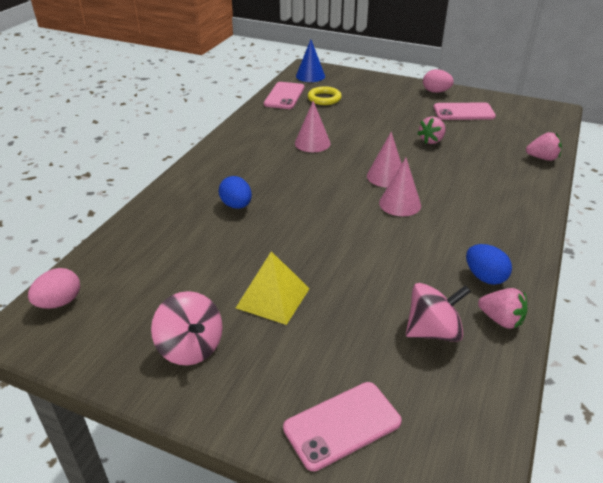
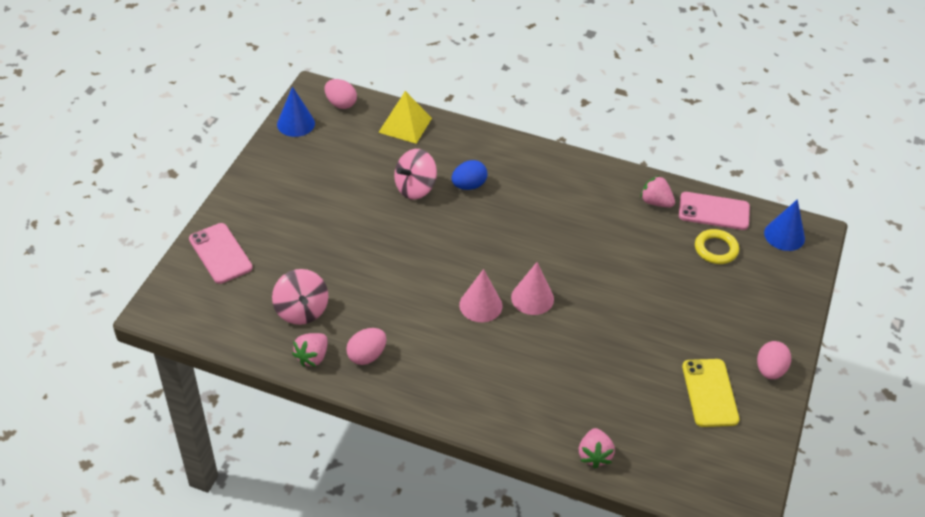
camera: 85 degrees right, 10 degrees up
pink spinning top [151,291,223,365] -> pink spinning top moved to [394,149,437,199]
yellow pyramid [236,251,310,325] -> yellow pyramid moved to [378,91,432,144]
pink cone [295,101,331,152] -> none
pink strawberry [417,116,446,144] -> pink strawberry moved to [640,175,675,208]
pink phone [434,103,496,120] -> yellow phone [682,359,739,427]
blue egg [466,244,512,285] -> pink egg [346,328,386,365]
none -> blue cone [277,86,315,137]

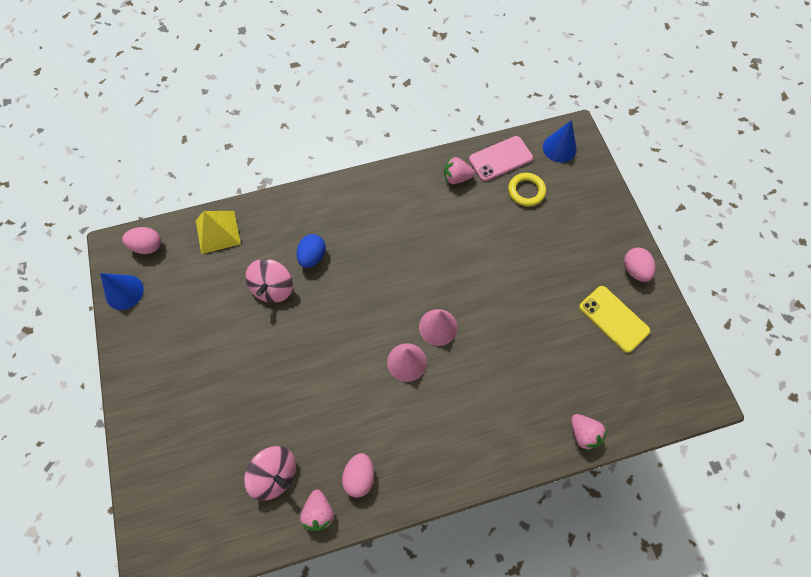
camera: 35 degrees left, 20 degrees up
pink phone [189,223,253,284] -> none

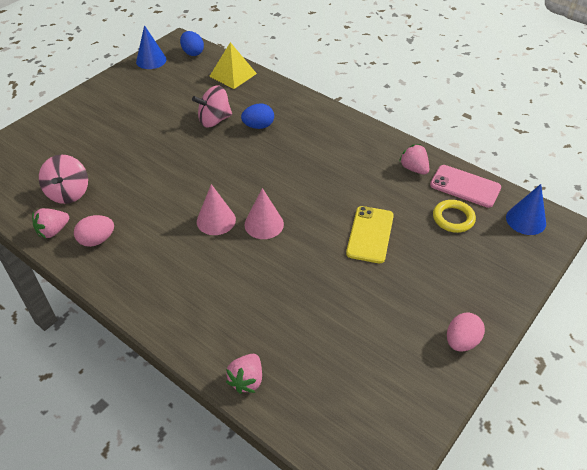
camera: 55 degrees right, 20 degrees down
pink egg [122,227,161,254] -> blue egg [180,31,204,56]
yellow phone [579,286,650,353] -> yellow phone moved to [346,206,394,263]

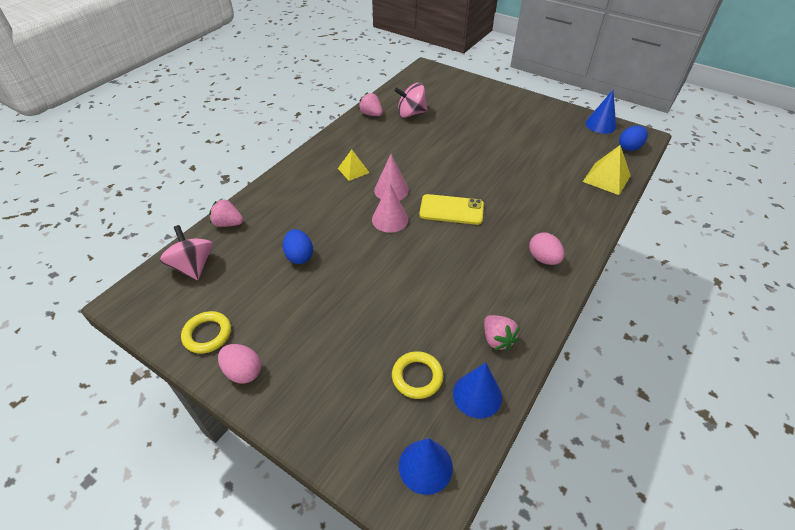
camera: 85 degrees right, 0 degrees up
pink egg [74,215,114,247] -> pink egg moved to [529,232,565,265]
pink spinning top [192,85,232,128] -> pink spinning top moved to [160,225,213,280]
blue egg [241,103,274,129] -> blue egg moved to [283,229,313,264]
yellow phone [346,206,394,263] -> yellow phone moved to [419,194,484,225]
pink strawberry [399,144,429,175] -> pink strawberry turned 105 degrees clockwise [484,315,520,351]
pink phone [430,165,501,208] -> blue cone [453,363,502,419]
none -> yellow ring [181,311,231,354]
none -> yellow pyramid [338,150,369,181]

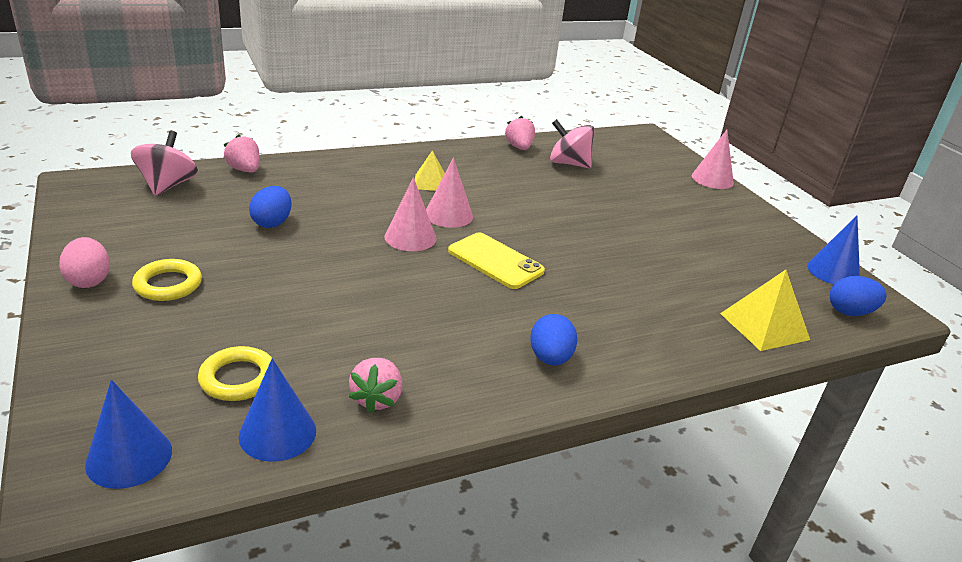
camera: 30 degrees right, 15 degrees down
yellow ring [181,311,231,354] -> yellow ring moved to [132,259,202,301]
pink egg [529,232,565,265] -> blue egg [530,314,577,366]
none -> pink cone [692,130,734,189]

